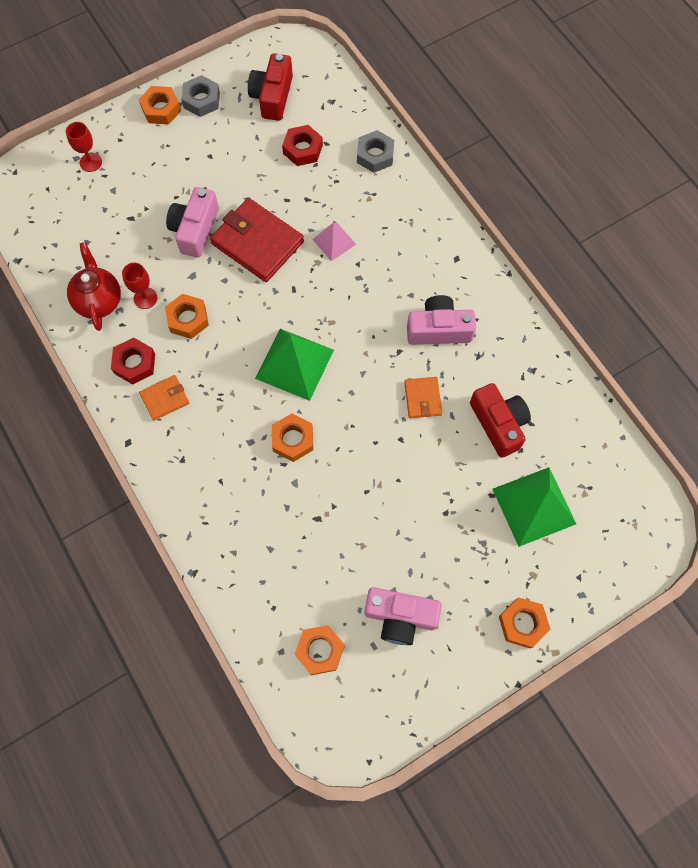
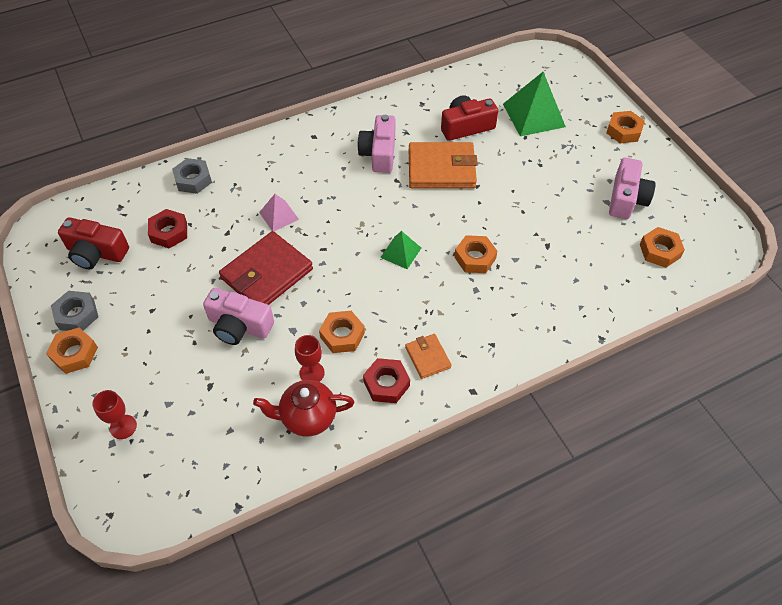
camera: 85 degrees left, 15 degrees down
green pyramid [255,329,334,401] -> green pyramid [380,231,421,269], size x0.55
orange wallet [404,377,442,418] -> orange wallet [409,142,478,189], size x1.94

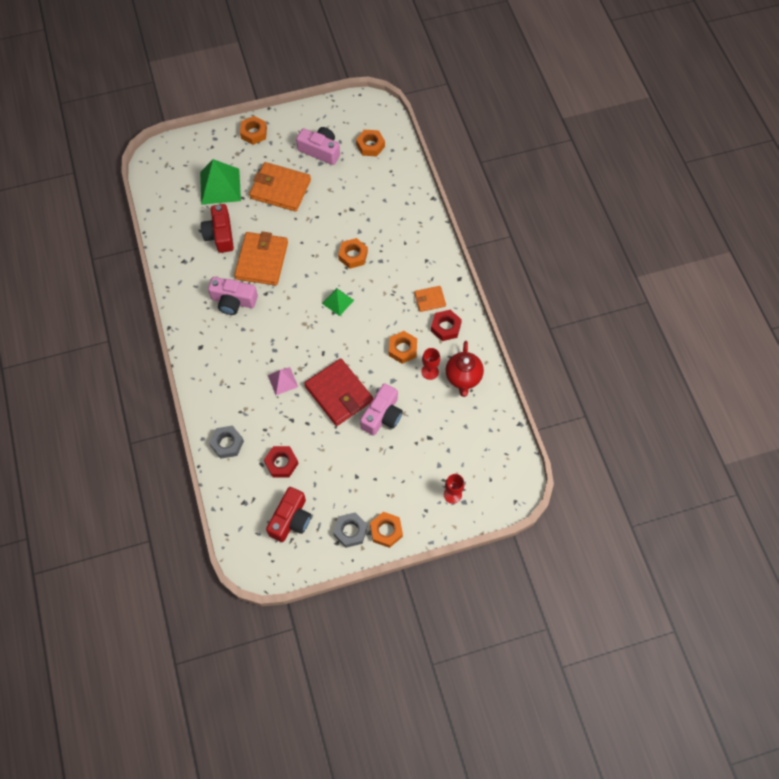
camera: 80 degrees left, 10 degrees up
none -> orange wallet [249,162,311,212]

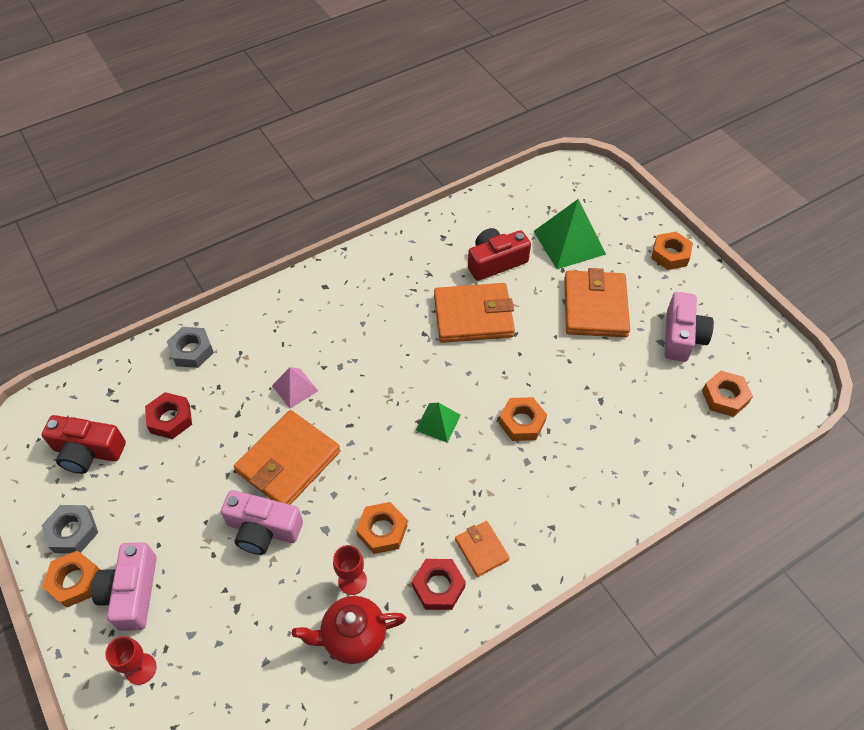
camera: 75 degrees right, 10 degrees down
pink camera [208,277,258,315] -> pink camera moved to [91,542,157,631]
red wallet [304,358,373,426] -> orange wallet [234,410,341,505]

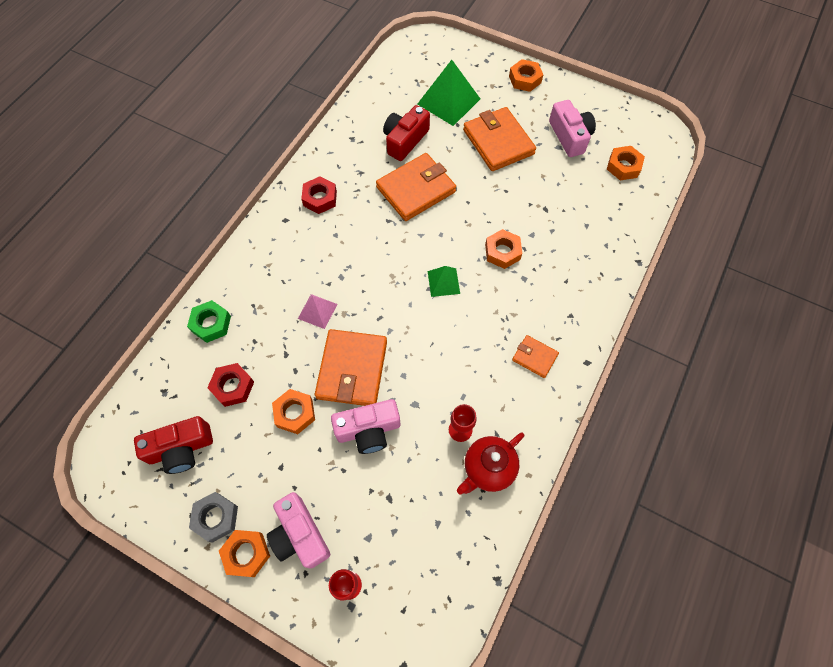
camera: 30 degrees left, 10 degrees up
grey nut [167,327,214,368] -> green nut [187,300,231,343]
orange nut [356,502,407,554] -> orange nut moved to [272,389,315,434]
red nut [412,559,466,610] -> red nut moved to [301,176,337,214]

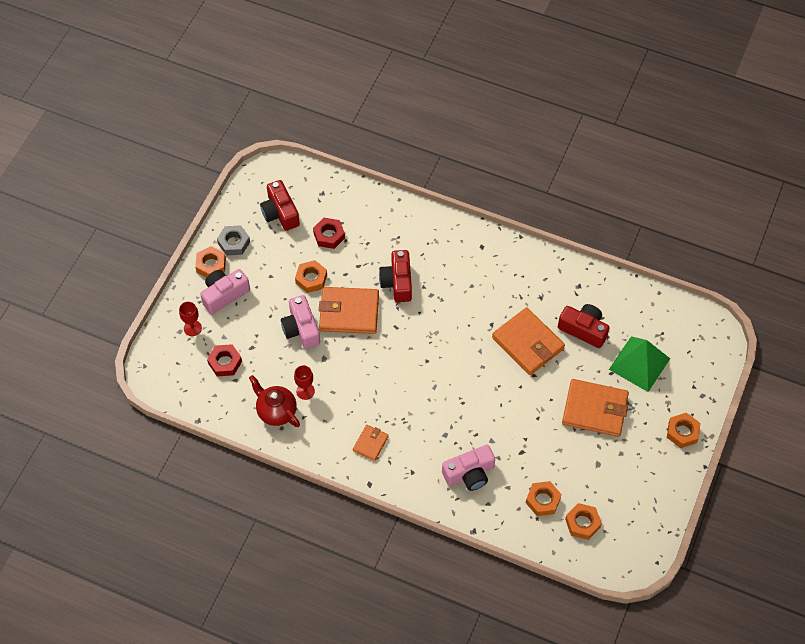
camera: 85 degrees right, 5 degrees down
green nut [187,300,231,343] -> none
pink pyramid [298,294,337,329] -> red camera [379,250,412,302]
red nut [301,176,337,214] -> red nut moved to [207,344,242,376]
green pyramid [428,266,460,297] -> none
orange wallet [463,107,536,171] -> orange wallet turned 45 degrees clockwise [562,379,629,437]
orange nut [485,229,522,269] -> orange nut moved to [526,481,562,516]
pink camera [549,100,596,157] -> pink camera moved to [442,445,495,491]

